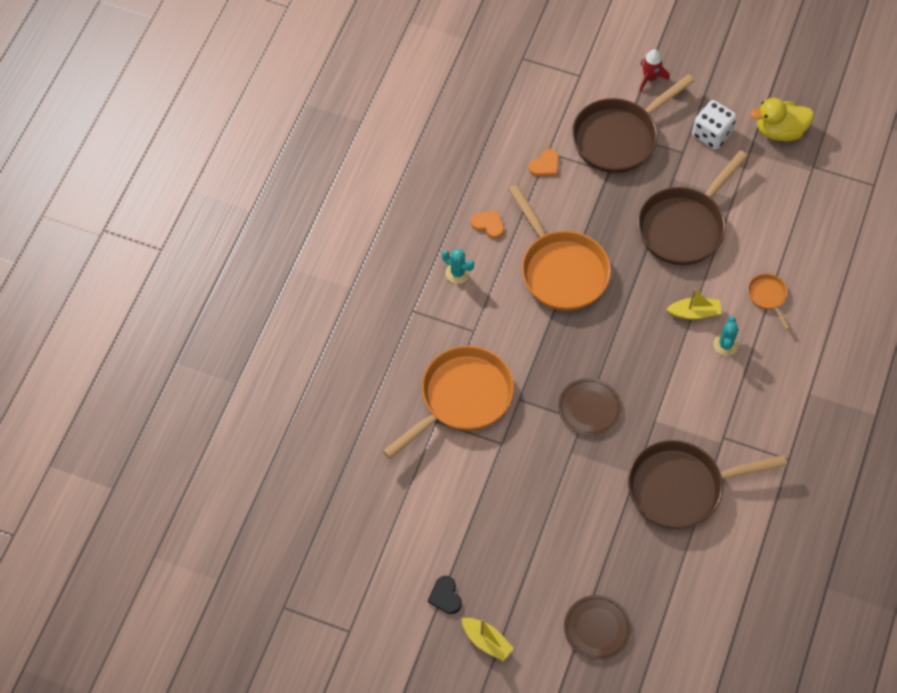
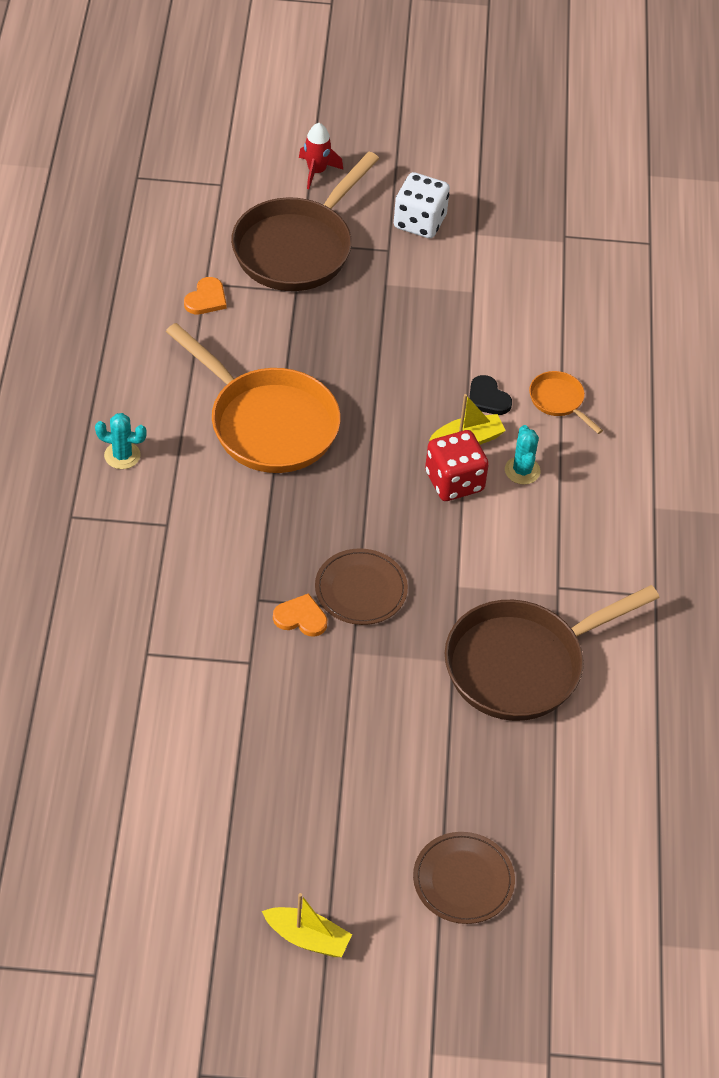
camera: 20 degrees left, 10 degrees down
orange pan [383,346,514,459] -> none
black heart [428,576,462,614] -> black heart moved to [469,375,512,415]
orange heart [471,210,504,239] -> orange heart moved to [273,593,327,637]
brown pan [638,150,748,265] -> none
yellow duck [750,98,814,141] -> none
none -> red dice [425,430,489,501]

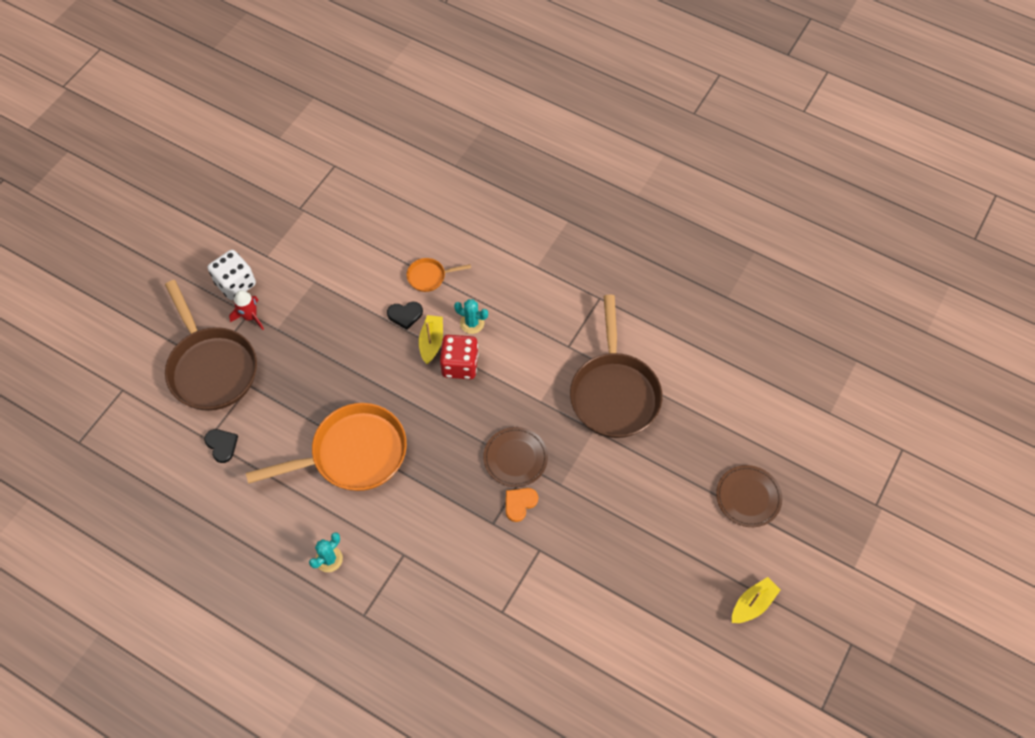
camera: 60 degrees left, 10 degrees up
orange heart [184,277,227,314] -> black heart [204,429,238,463]
red rocket [299,123,343,189] -> red rocket moved to [229,290,264,330]

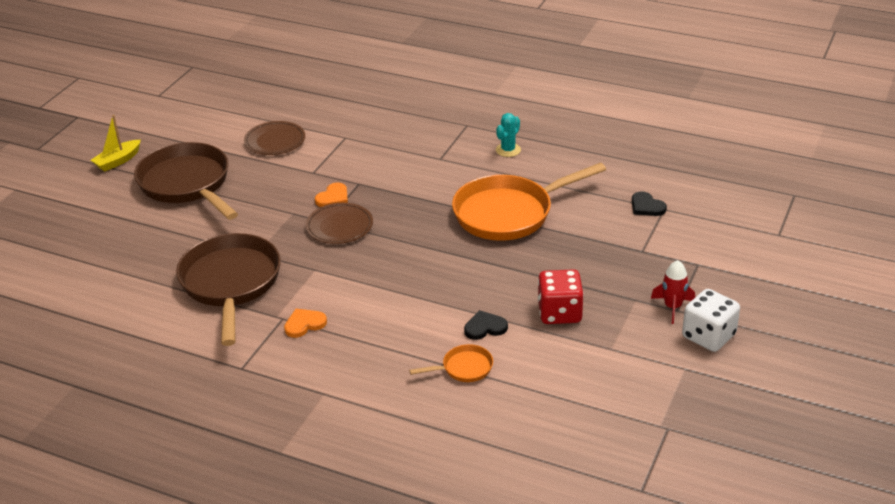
camera: 175 degrees right, 25 degrees down
brown pan [165,280,257,411] -> brown pan moved to [134,142,238,220]
yellow boat [419,315,443,364] -> none
red dice [440,335,479,379] -> red dice moved to [538,269,584,324]
turquoise cactus [454,299,488,334] -> none
brown plate [716,465,782,527] -> brown plate moved to [244,121,305,155]
none -> orange heart [284,309,327,338]

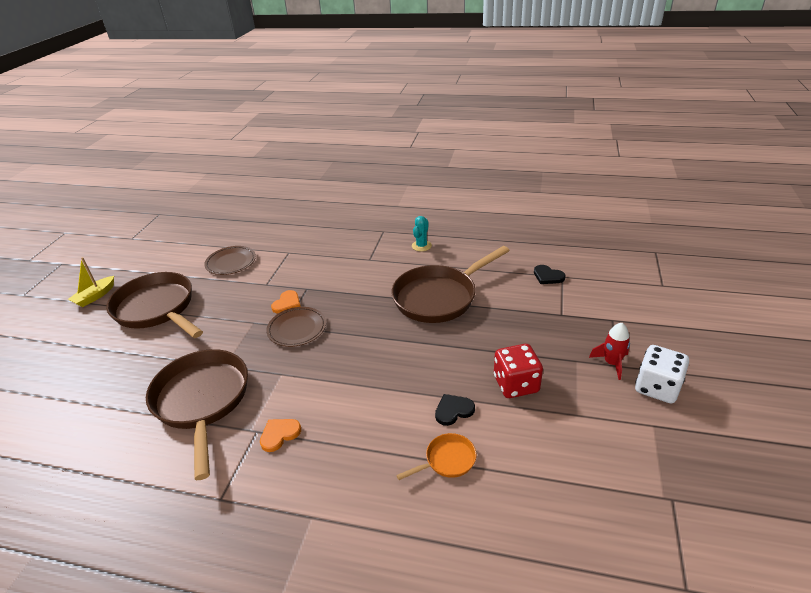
camera: 10 degrees left, 0 degrees up
orange pan [452,163,606,241] -> brown pan [392,246,510,323]

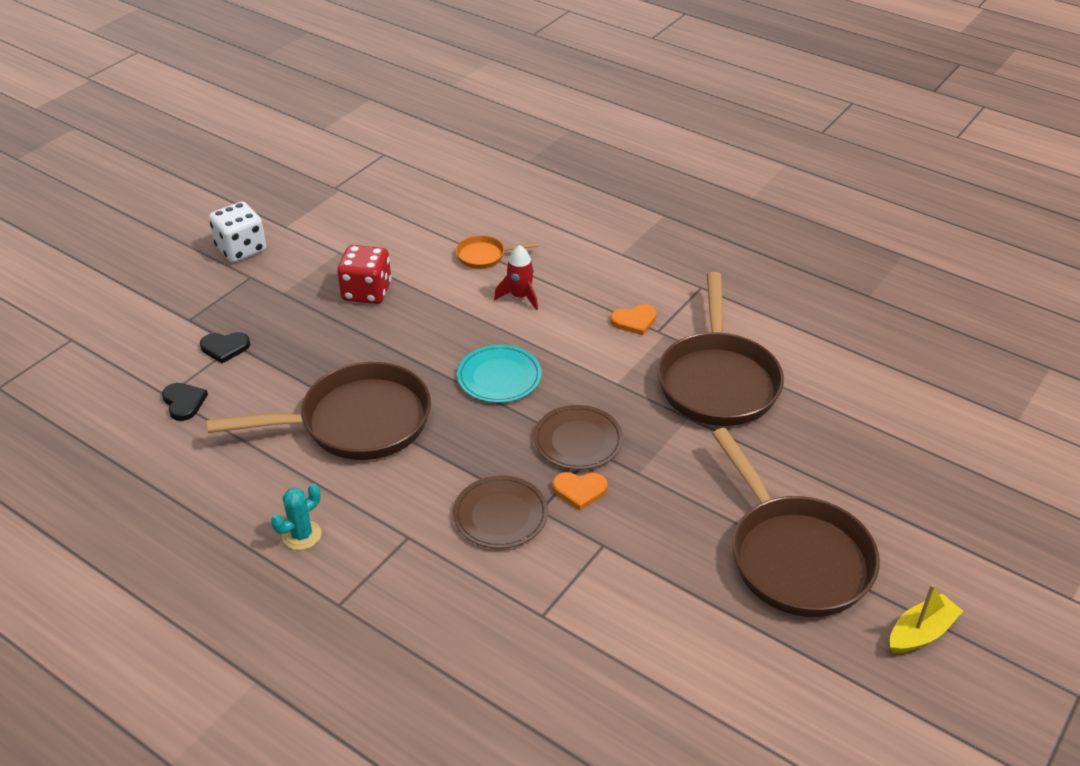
camera: 160 degrees left, 5 degrees up
brown plate [204,246,256,275] -> brown plate moved to [453,476,548,549]
orange heart [271,290,301,314] -> orange heart turned 135 degrees counterclockwise [552,472,608,510]
black heart [435,394,475,426] -> black heart moved to [200,332,250,363]
red rocket [589,323,630,380] -> red rocket moved to [494,245,538,310]
none -> turquoise plate [457,345,542,403]

